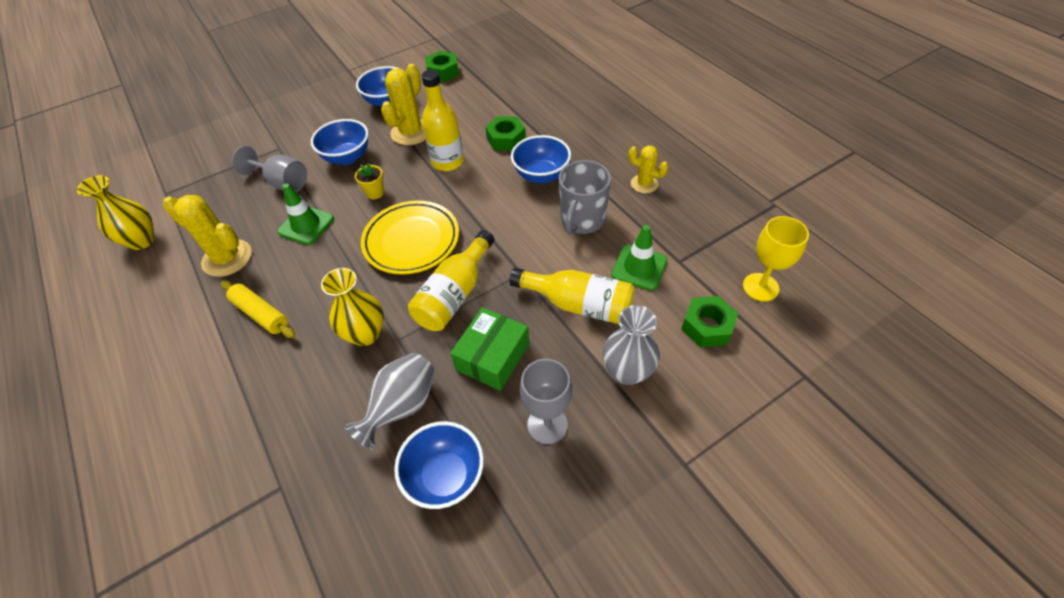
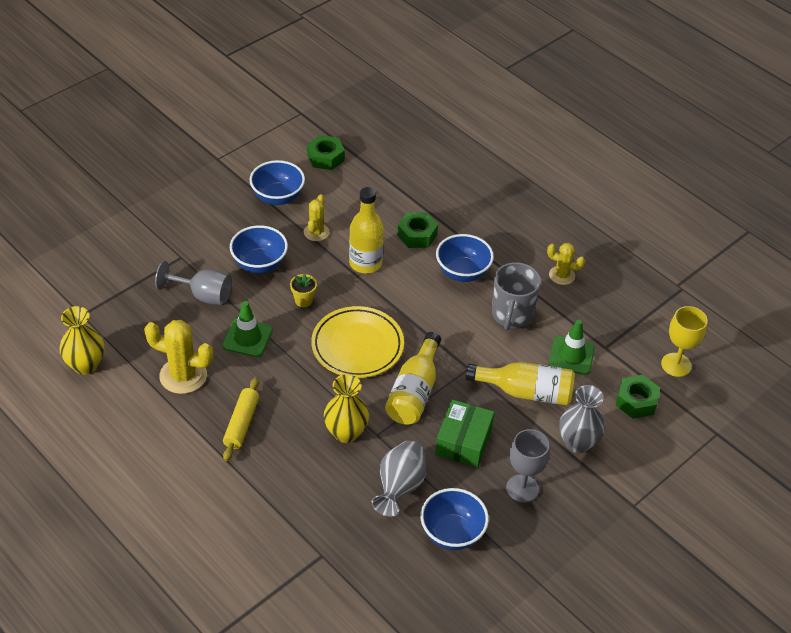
camera: 15 degrees left, 5 degrees down
yellow rolling pin [221,281,295,338] -> yellow rolling pin turned 75 degrees clockwise [223,377,259,461]
yellow cactus [381,64,425,145] -> yellow cactus [304,194,329,241], size x0.60

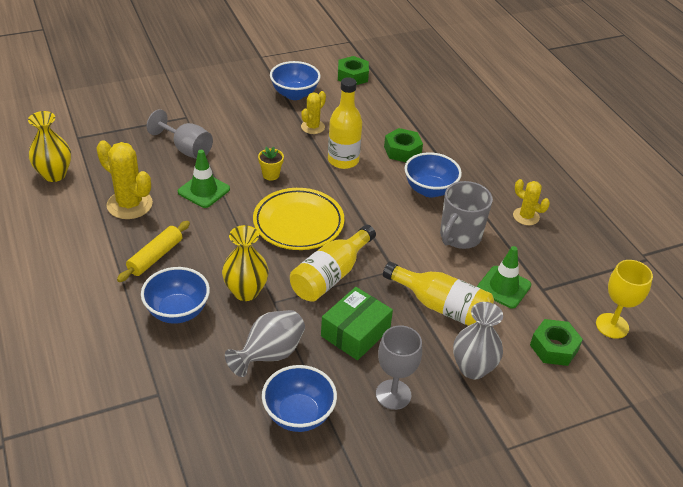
camera: 20 degrees right, 5 degrees down
blue bowl [230,225,288,273] -> blue bowl moved to [141,267,210,324]

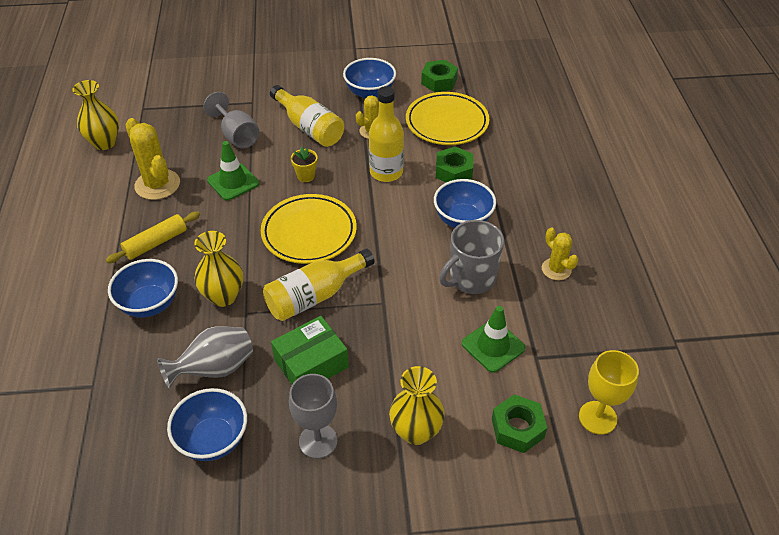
camera: 20 degrees right, 5 degrees up
yellow bottle [383,262,494,326] -> yellow bottle moved to [270,85,344,147]
grey vase [453,302,503,379] -> yellow vase [389,366,445,445]
none -> yellow plate [406,92,489,145]

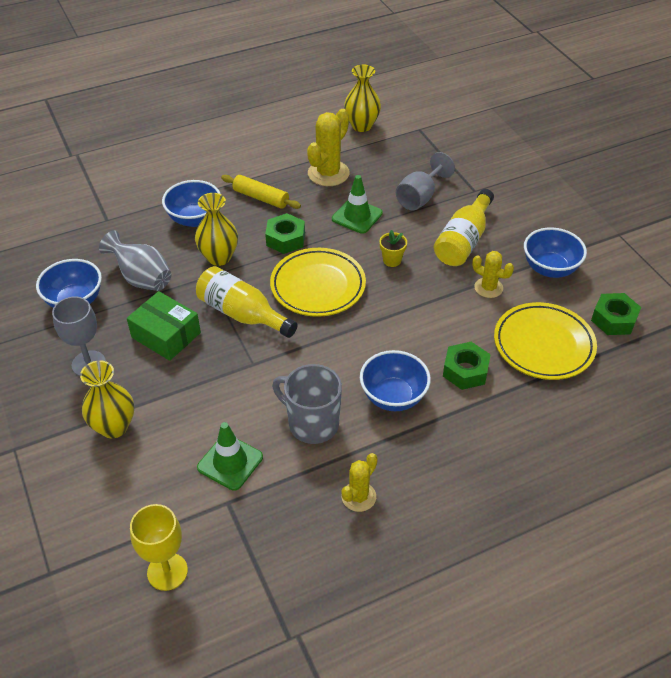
camera: 70 degrees right, 0 degrees up
yellow bottle [369,86,404,182] -> none
green nut [492,394,547,453] -> green nut moved to [265,213,305,254]

